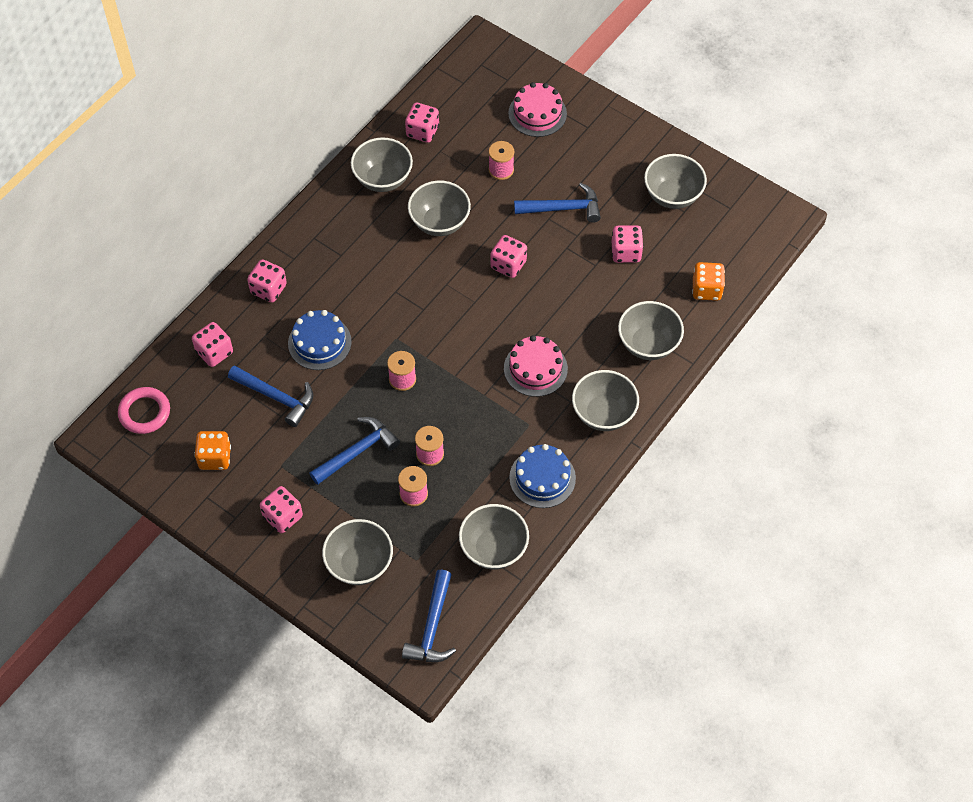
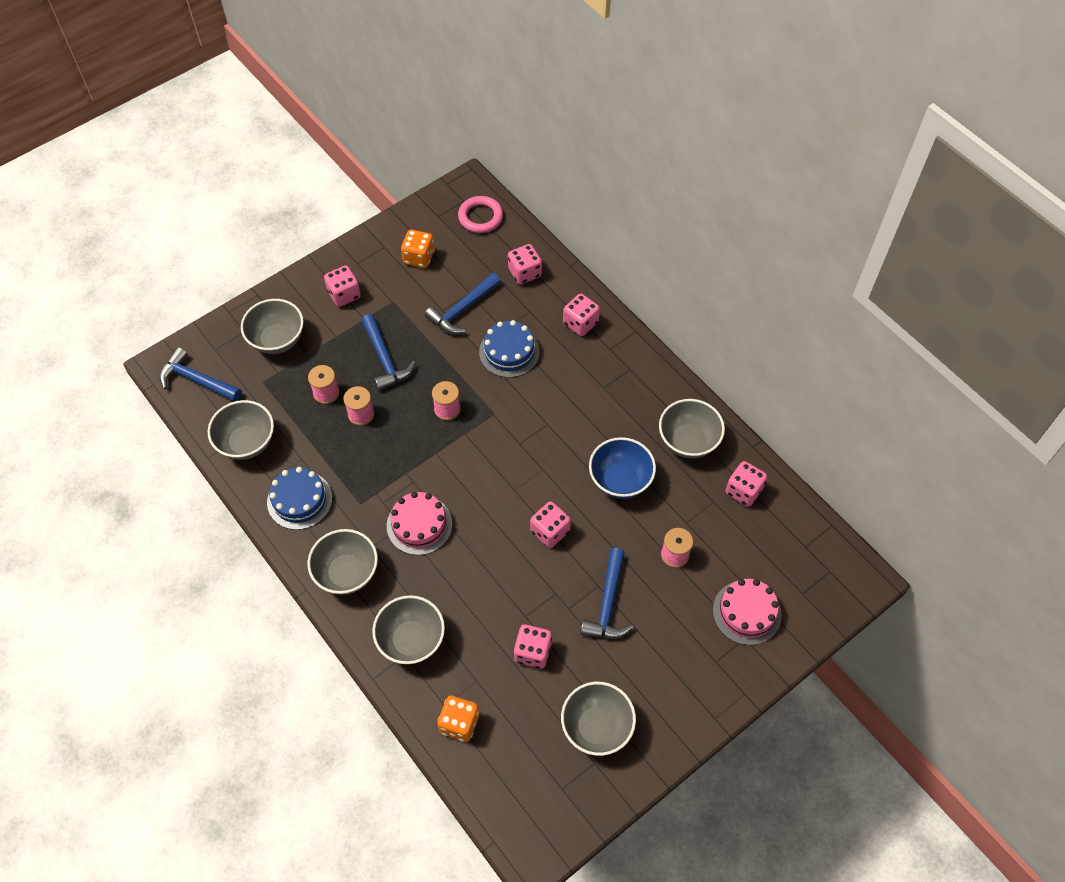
camera: 105 degrees right, 0 degrees up
grey bowl [408,181,471,236] -> blue bowl [589,437,656,499]

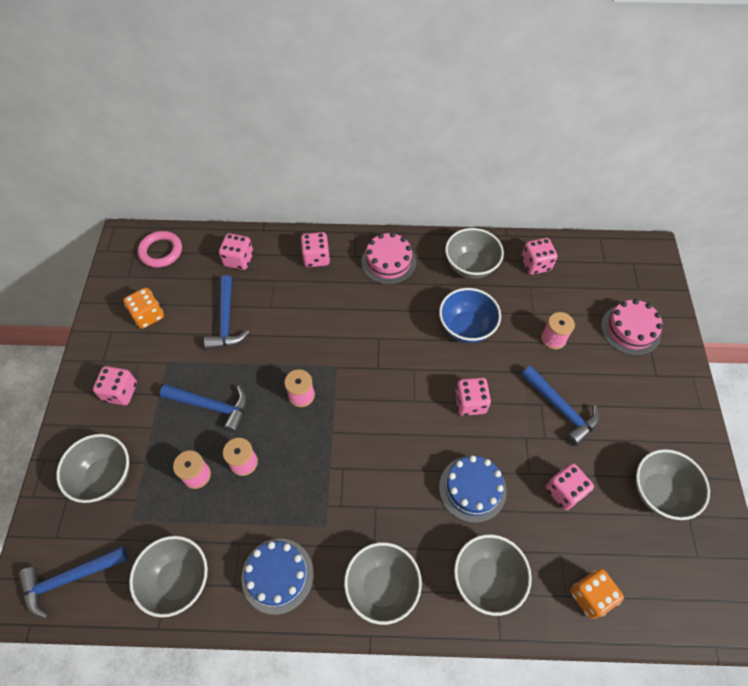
camera: 50 degrees left, 0 degrees up
pink cake [387,492,452,555] -> pink cake moved to [361,232,416,284]
blue cake [479,320,540,378] -> blue cake moved to [439,455,507,523]

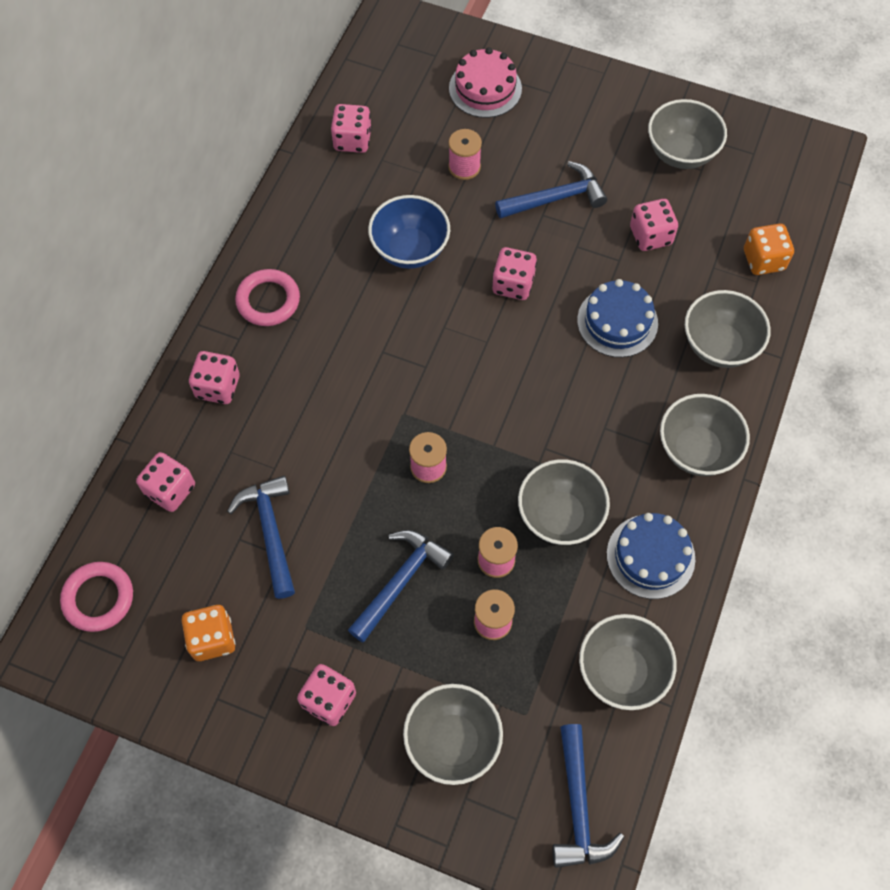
camera: 70 degrees left, 5 degrees up
blue hammer [204,275,250,350] -> blue hammer turned 120 degrees counterclockwise [227,476,295,599]
pink cake [361,232,416,284] -> pink ring [235,269,300,326]
grey bowl [445,228,504,279] -> grey bowl moved to [518,459,610,545]

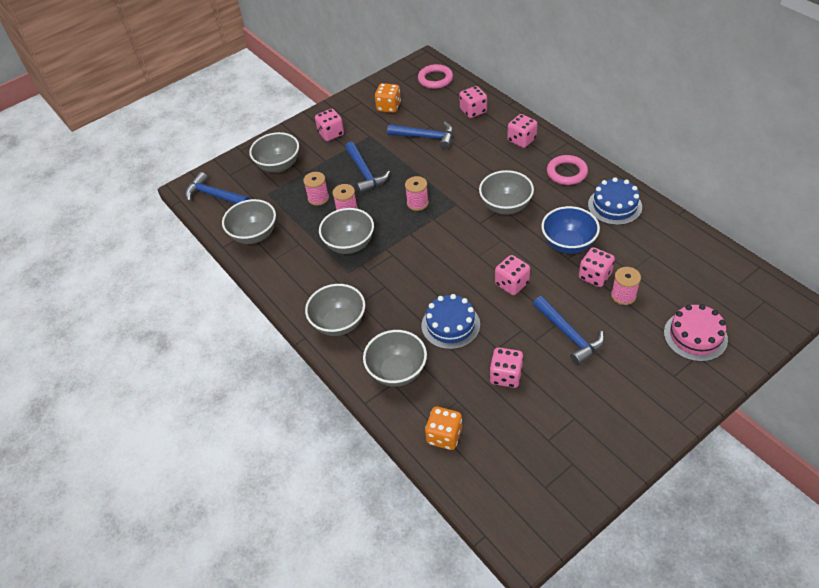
camera: 125 degrees right, 15 degrees down
pink dice [331,104,372,153] -> pink dice moved to [579,247,615,287]
blue hammer [495,161,607,219] -> blue hammer turned 45 degrees counterclockwise [533,296,605,366]
blue cake [607,513,695,599] -> blue cake moved to [588,177,642,225]
grey bowl [648,99,727,169] -> grey bowl moved to [479,170,534,215]

